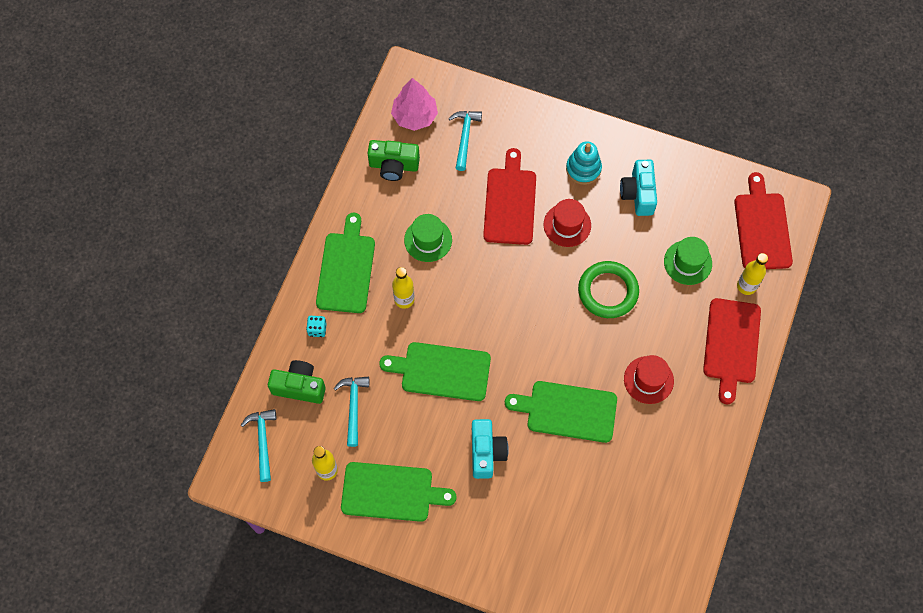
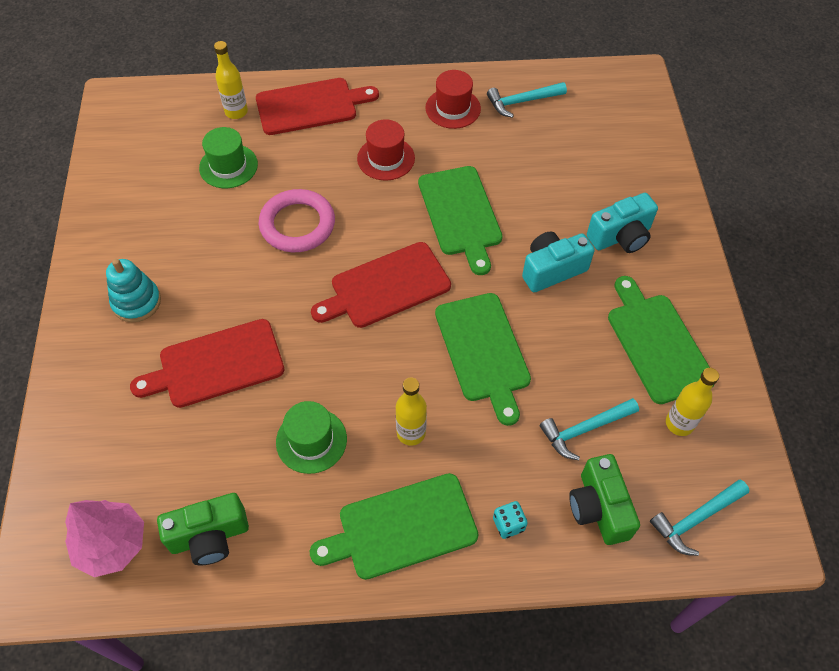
camera: 115 degrees left, 10 degrees down
green camera [368,140,420,181] -> green camera turned 90 degrees clockwise [157,493,249,565]
turquoise hammer [449,111,482,171] -> turquoise hammer moved to [487,82,567,118]
red hat [544,199,591,247] -> red hat moved to [425,70,481,129]
green ring [578,261,639,318] -> pink ring [259,189,335,252]
turquoise camera [620,160,657,216] -> turquoise camera moved to [587,193,658,253]
red cutting board [734,172,793,269] -> red cutting board moved to [311,242,451,328]

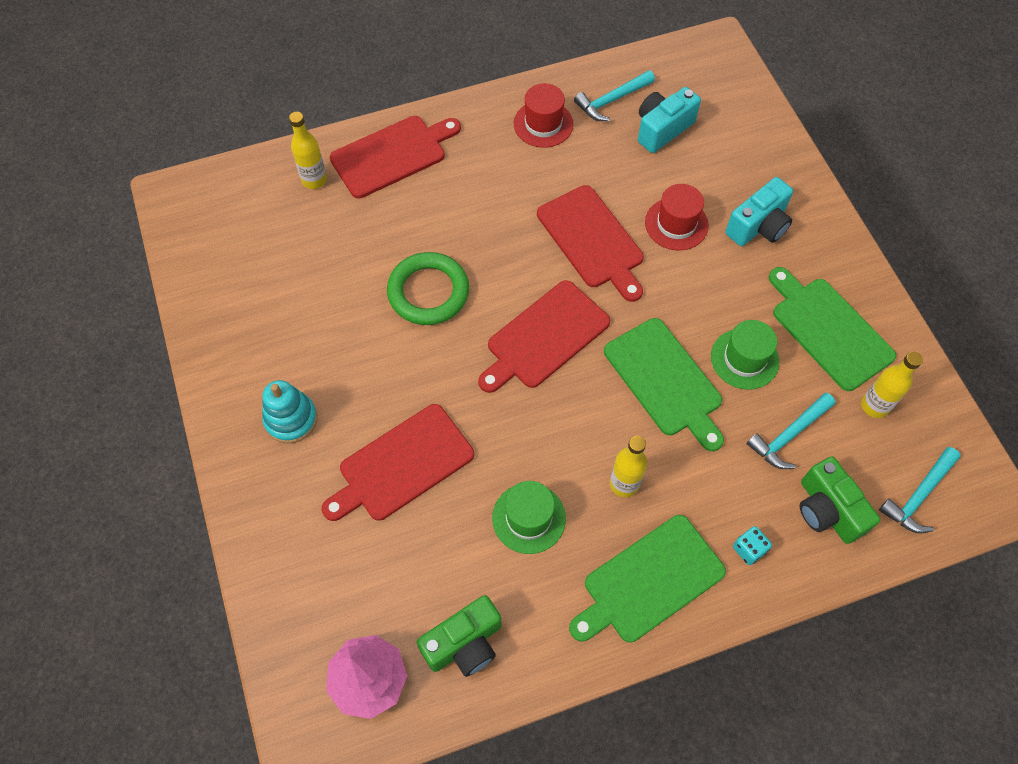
camera: 15 degrees left, 5 degrees up
green hat [199,127,258,188] -> green hat moved to [711,320,779,390]
pink ring [259,189,335,252] -> green ring [387,252,469,325]
red hat [357,119,415,180] -> red hat moved to [645,184,709,250]
green cutting board [418,166,503,275] -> red cutting board [537,185,644,302]
turquoise camera [522,231,595,292] -> turquoise camera moved to [638,87,701,153]

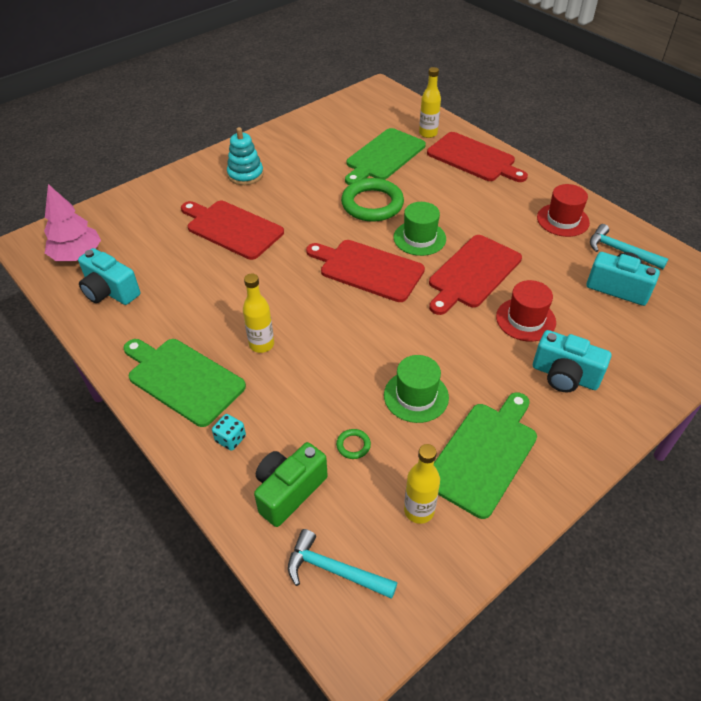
camera: 70 degrees right, 15 degrees down
green camera [417,595,501,677] -> turquoise camera [78,248,140,305]
green hat [492,481,566,554] -> green hat moved to [393,202,446,256]
green cutting board [604,318,724,451] -> green cutting board moved to [345,128,426,185]
turquoise hammer [746,393,835,469] -> green ring [336,429,371,459]

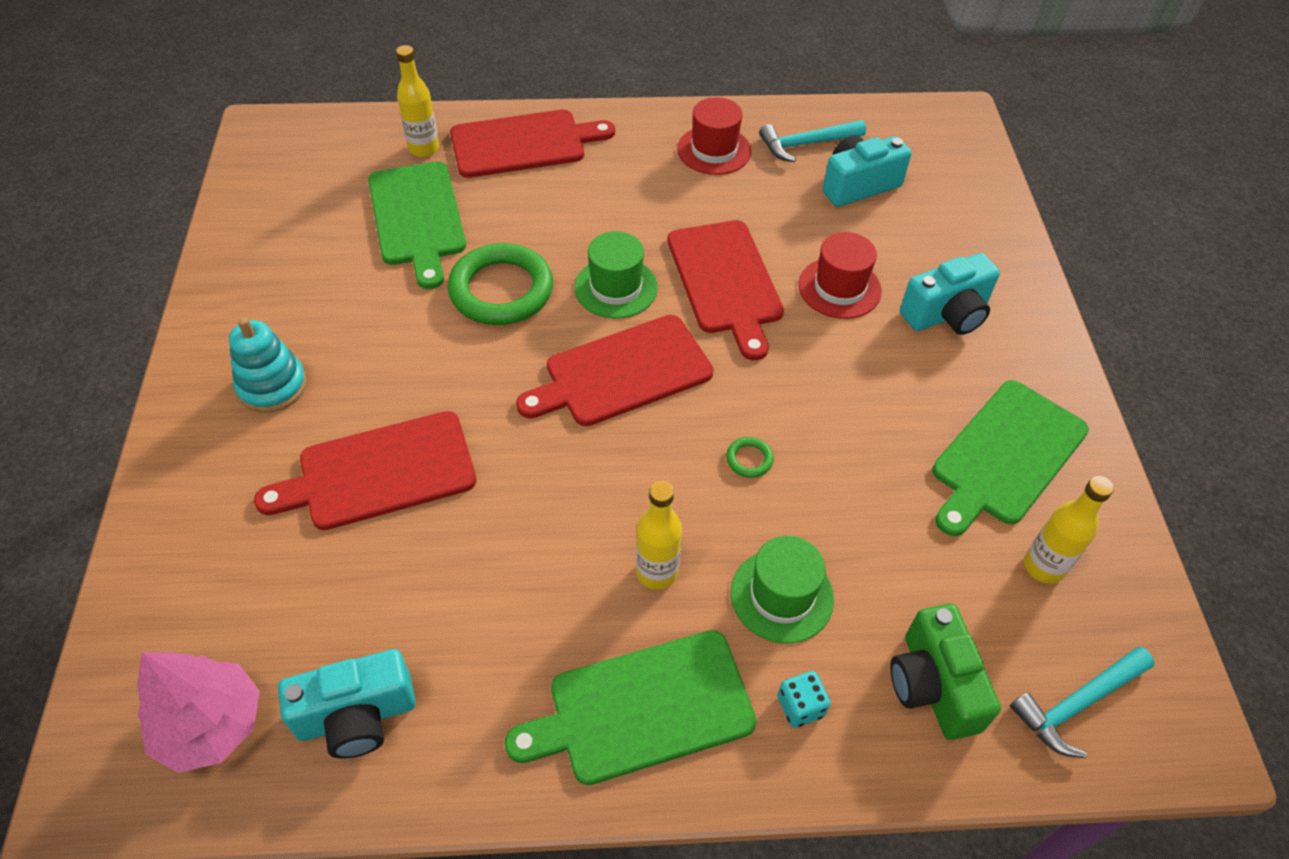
camera: 55 degrees left, 5 degrees up
green ring [336,429,371,459] -> green ring moved to [726,437,774,478]
green hat [384,355,449,423] -> green hat moved to [731,536,834,644]
green cutting board [434,392,537,519] -> green cutting board turned 120 degrees counterclockwise [932,380,1089,536]

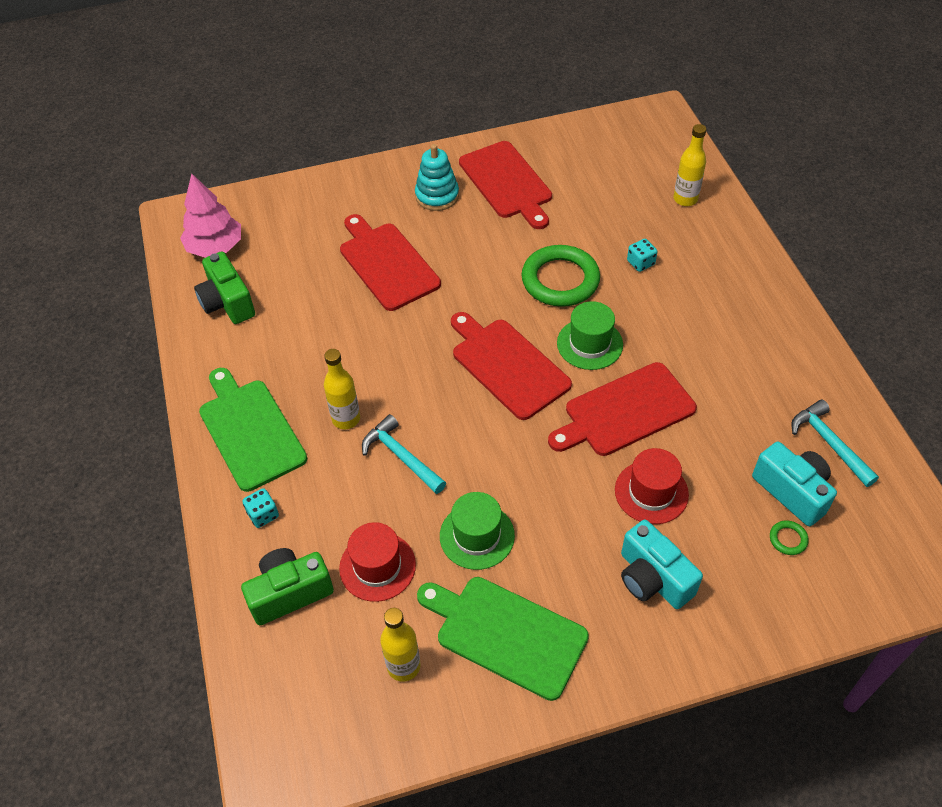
camera: 80 degrees right, 0 degrees up
turquoise camera [278,649,416,759] -> green camera [194,251,255,324]
green cutting board [368,161,466,289] -> none
red cutting board [450,110,615,178] -> red cutting board moved to [459,141,552,229]
red hat [677,97,751,175] -> red hat moved to [339,522,416,602]
green ring [726,437,774,478] -> green ring moved to [770,520,809,555]
green hat [731,536,834,644] -> green hat moved to [440,492,515,570]
turquoise hammer [1010,647,1155,758] -> turquoise hammer moved to [362,414,446,494]
none -> turquoise dice [627,239,658,272]

